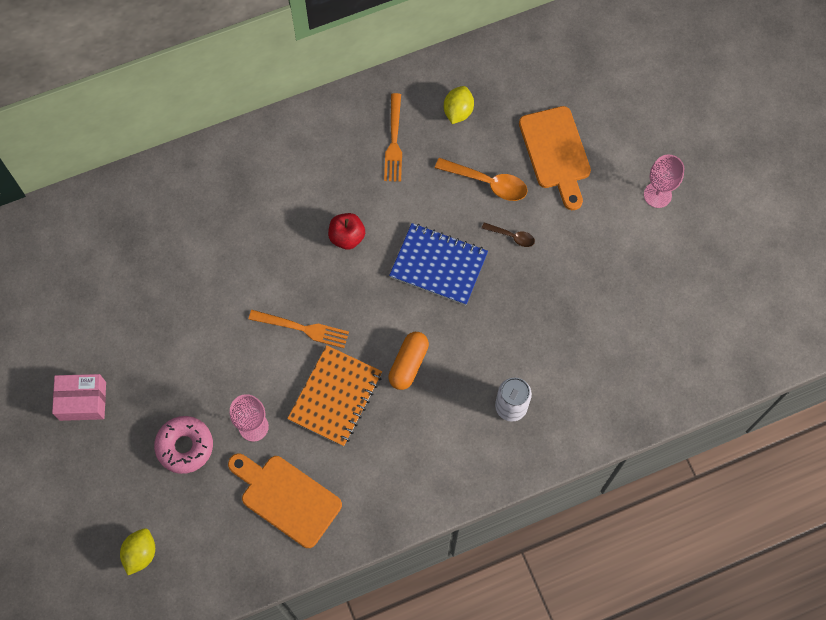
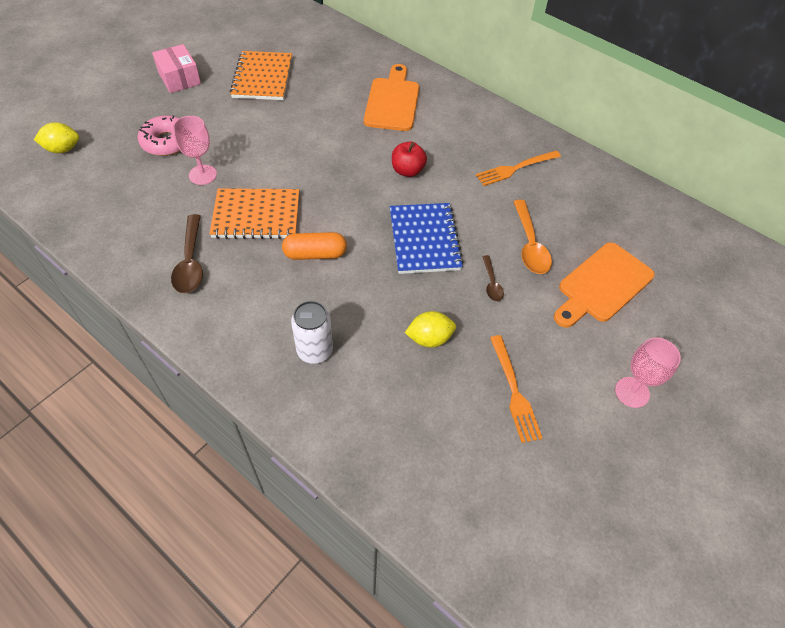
camera: 60 degrees right, 15 degrees down
orange cutting board [228,453,342,548] -> orange cutting board moved to [364,64,419,131]
orange fork [249,310,349,348] -> orange fork moved to [490,335,543,443]
yellow lemon [444,86,474,124] -> yellow lemon moved to [405,311,456,347]
none -> brown spoon [171,214,203,293]
none -> orange notebook [230,51,292,100]

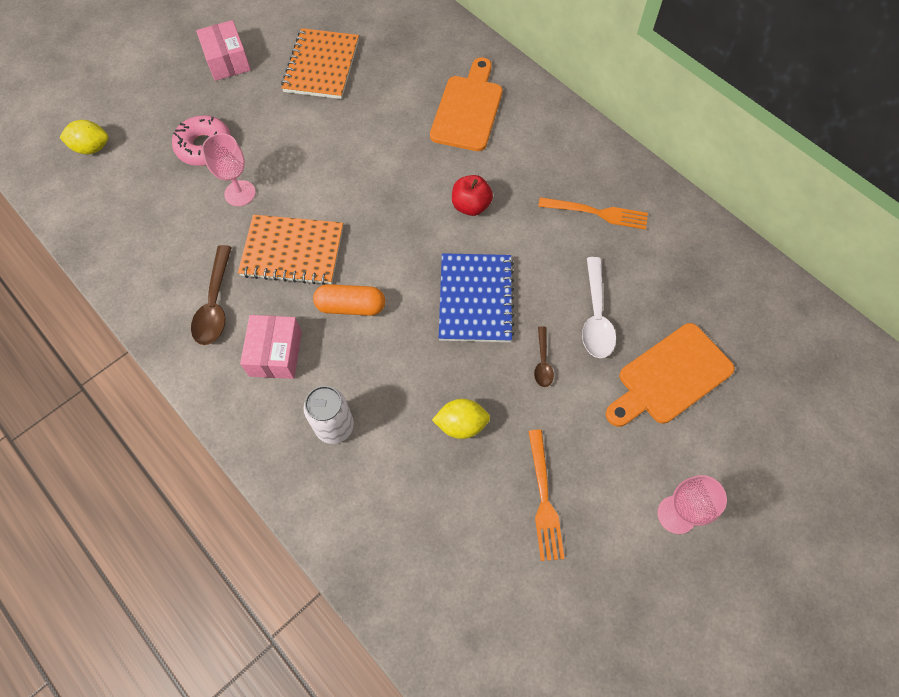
camera: 10 degrees right, 10 degrees up
orange fork [476,150,561,186] -> orange fork turned 150 degrees counterclockwise [538,197,648,230]
orange spoon [513,200,552,274] -> white spoon [582,257,616,358]
none -> pink box [240,315,302,379]

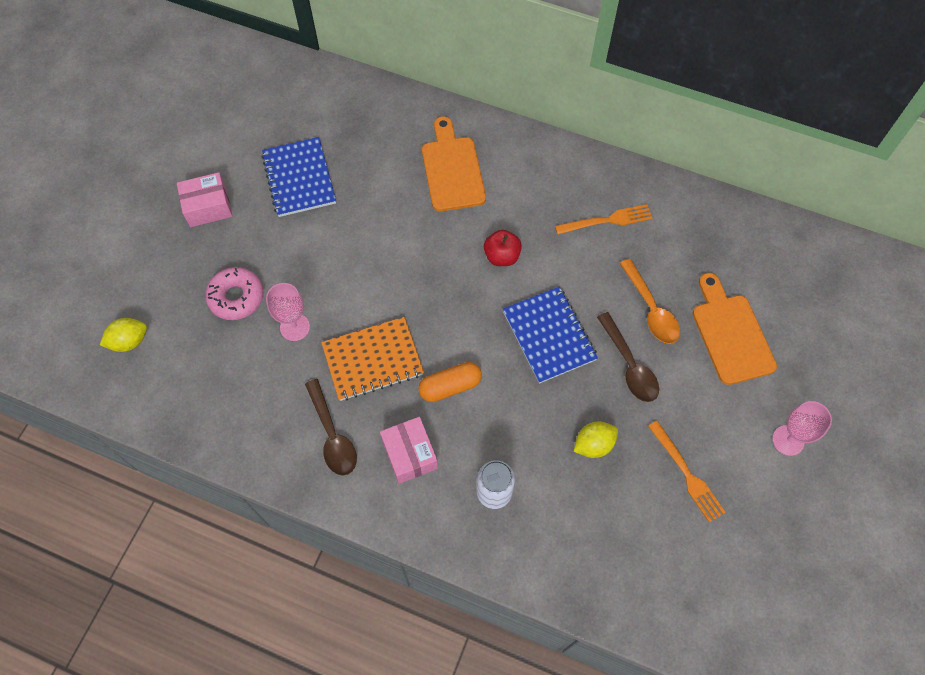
camera: 25 degrees left, 0 degrees up
pink box [196,20,251,81] -> pink box turned 60 degrees counterclockwise [177,172,232,227]
orange notebook [281,28,359,99] -> blue notebook [262,137,336,217]
brown spoon [534,326,554,387] -> brown spoon [597,312,659,402], size x1.78
white spoon [582,257,616,358] -> orange spoon [619,259,680,344]
orange cutting board [606,323,735,427] -> orange cutting board turned 135 degrees clockwise [693,273,777,385]

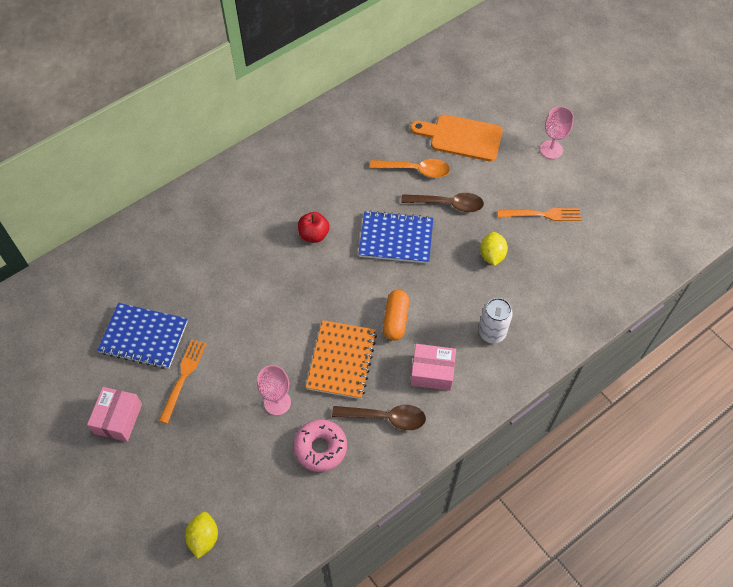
camera: 60 degrees left, 5 degrees down
pink donut [205,267,264,320] -> pink donut moved to [293,419,347,472]
orange cutting board [422,117,486,211] -> none
orange fork [555,204,653,234] -> orange fork moved to [159,339,206,424]

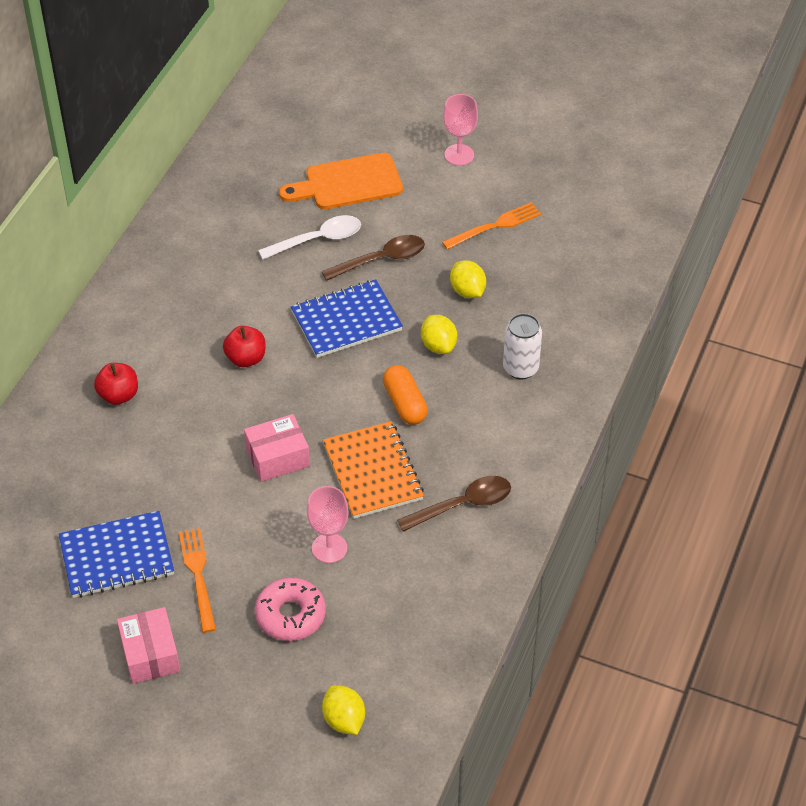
camera: 30 degrees left, 10 degrees down
pink donut [293,419,347,472] -> pink donut moved to [255,577,326,641]
orange spoon [370,159,450,178] -> white spoon [258,215,361,259]
pink box [410,344,456,391] -> pink box moved to [244,414,310,482]
none -> red apple [94,363,138,405]
none -> yellow lemon [421,315,457,354]

